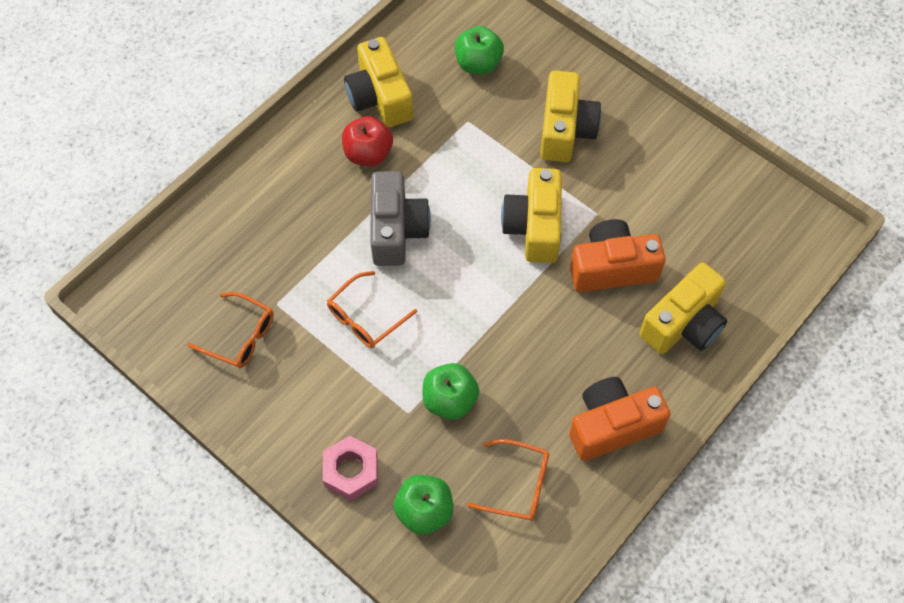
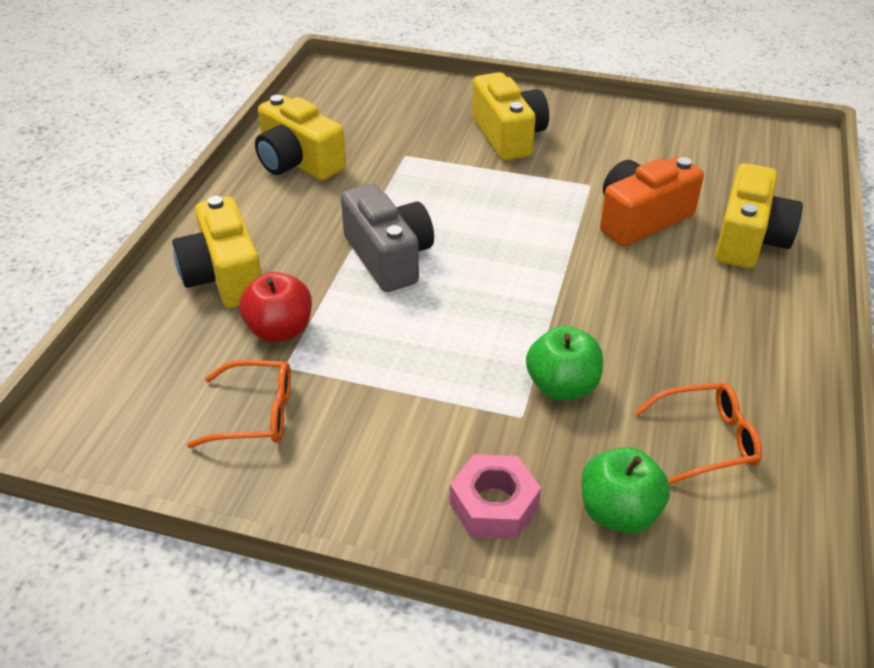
camera: 25 degrees left, 20 degrees down
orange glasses [327,271,417,348] -> none
red apple [342,116,393,166] -> red apple moved to [239,272,312,342]
green apple [455,26,504,75] -> none
yellow camera [501,168,562,263] -> yellow camera moved to [172,196,262,308]
orange camera [569,377,671,461] -> none

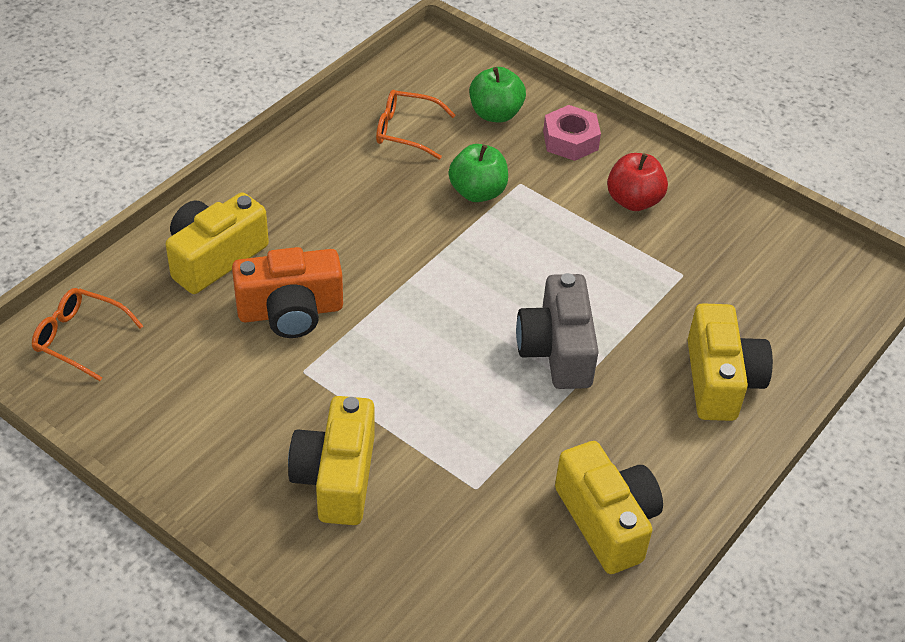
camera: 160 degrees left, 5 degrees up
orange glasses [187,360,291,448] -> orange glasses moved to [32,288,143,381]
red apple [239,272,312,342] -> red apple moved to [607,153,668,211]

